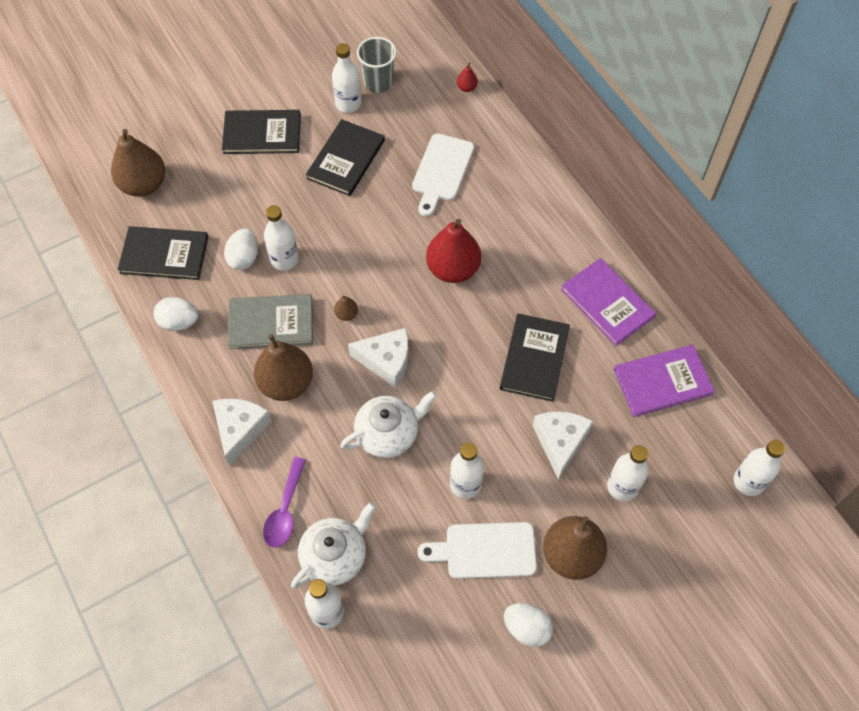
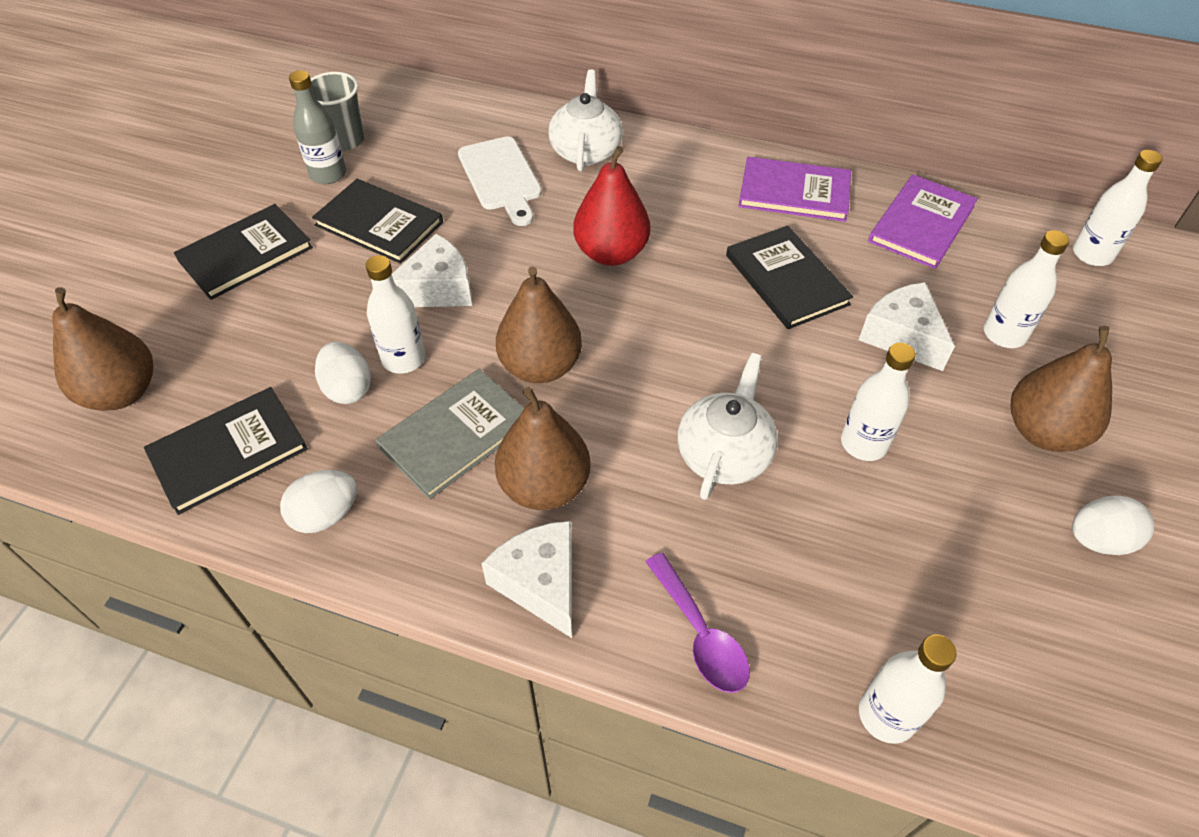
camera: 40 degrees left, 10 degrees down
white teapot [291,502,376,589] -> white teapot moved to [549,69,623,171]
black book [306,119,385,196] -> black book turned 45 degrees counterclockwise [312,179,443,264]
white bottle [332,43,362,113] -> grey bottle [289,70,346,184]
brown pear [334,295,358,321] -> brown pear [496,266,582,383], size x2.36
white cheese [348,328,409,388] -> white cheese moved to [392,234,472,307]
white cutting board [418,522,537,579] -> none
red pear [457,62,478,92] -> none

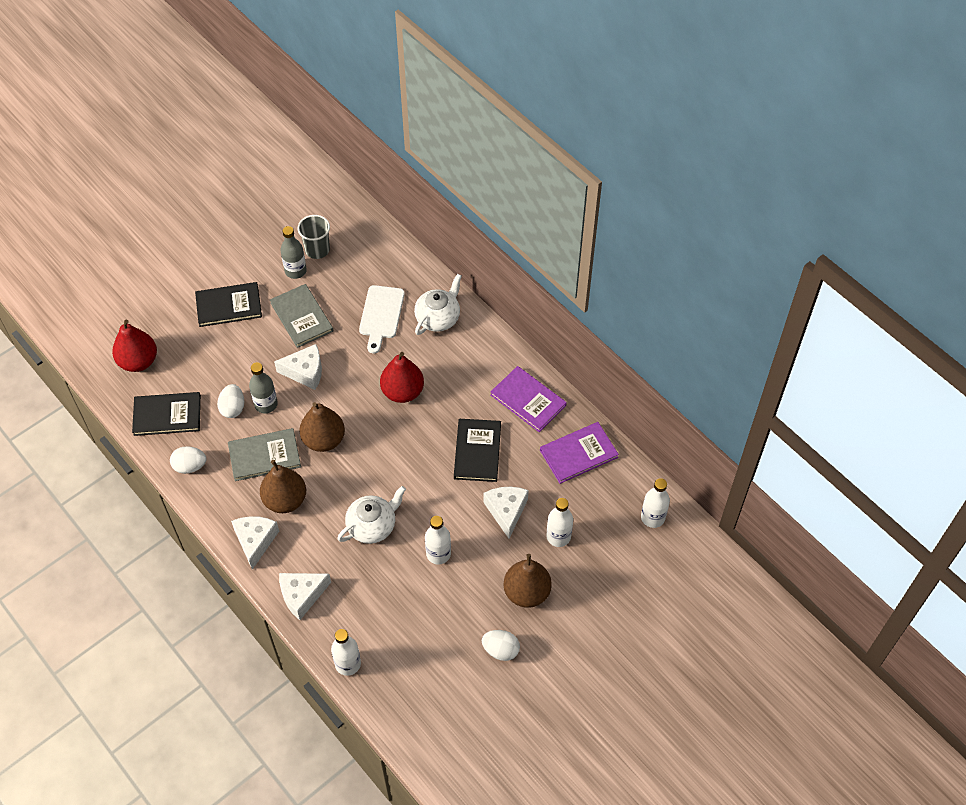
camera: 30 degrees right, 5 degrees up
brown pear [52,287,153,411] -> red pear [112,320,157,372]
black book [312,179,443,264] -> grey book [270,284,333,348]
white bottle [366,255,425,374] -> grey bottle [249,362,278,414]
purple spoon [645,553,750,693] -> white cheese [279,573,331,620]

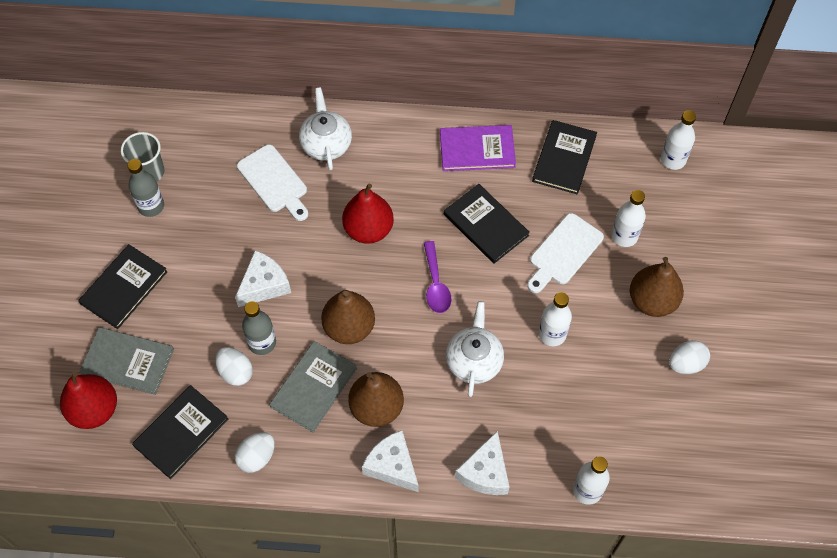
camera: 45 degrees left, 5 degrees up
grey book [270,284,333,348] -> grey book moved to [79,327,174,395]
white cheese [483,487,529,539] -> white cutting board [527,213,604,293]
purple book [540,422,619,484] -> black book [532,120,597,195]
none -> purple spoon [424,241,451,313]

